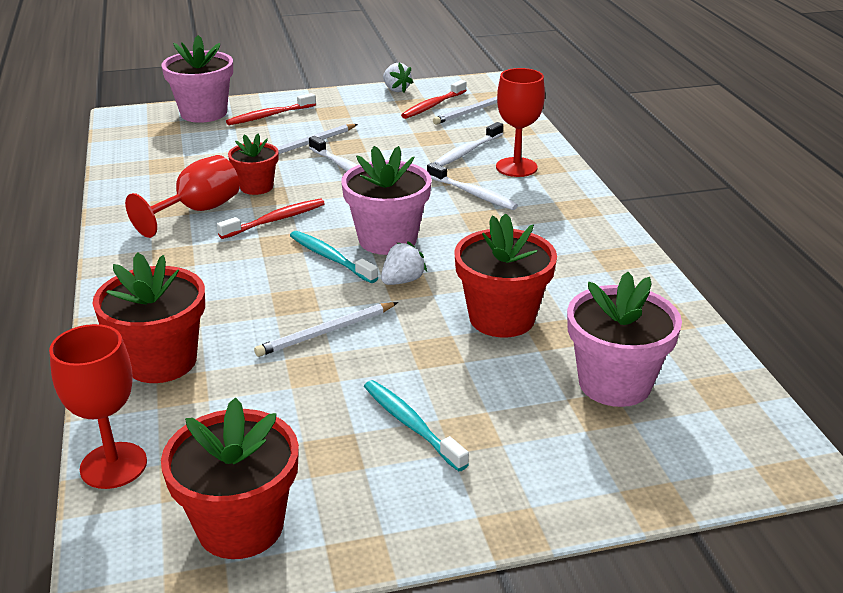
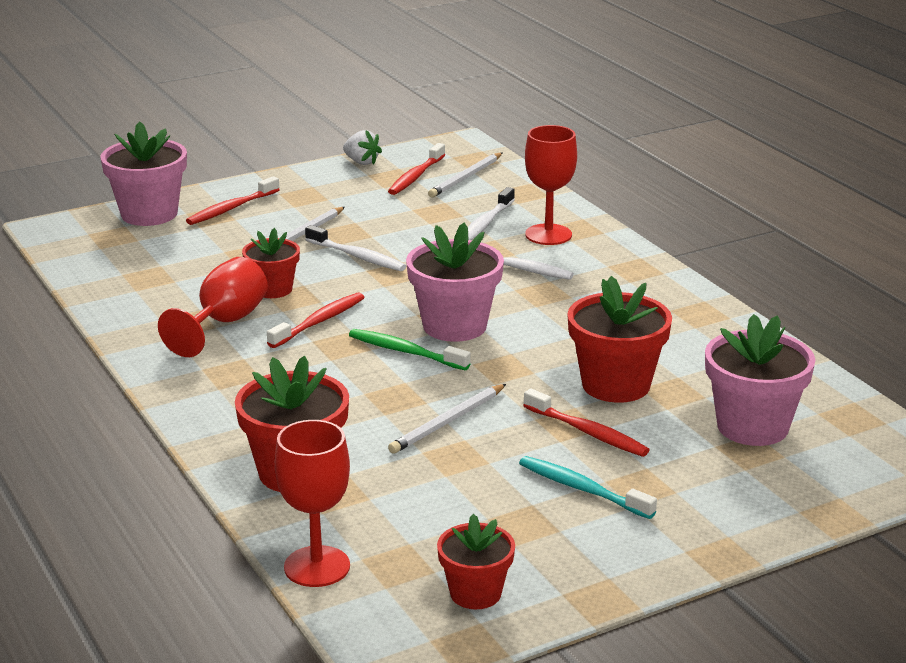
camera: 15 degrees left, 5 degrees down
red flower pot [161,398,299,559] -> red flower pot [437,514,515,609], size x0.62
turquoise toothbrush [290,231,378,283] -> green toothbrush [349,329,470,370]
white strawberry [381,241,427,285] -> none
none -> red toothbrush [523,388,650,457]

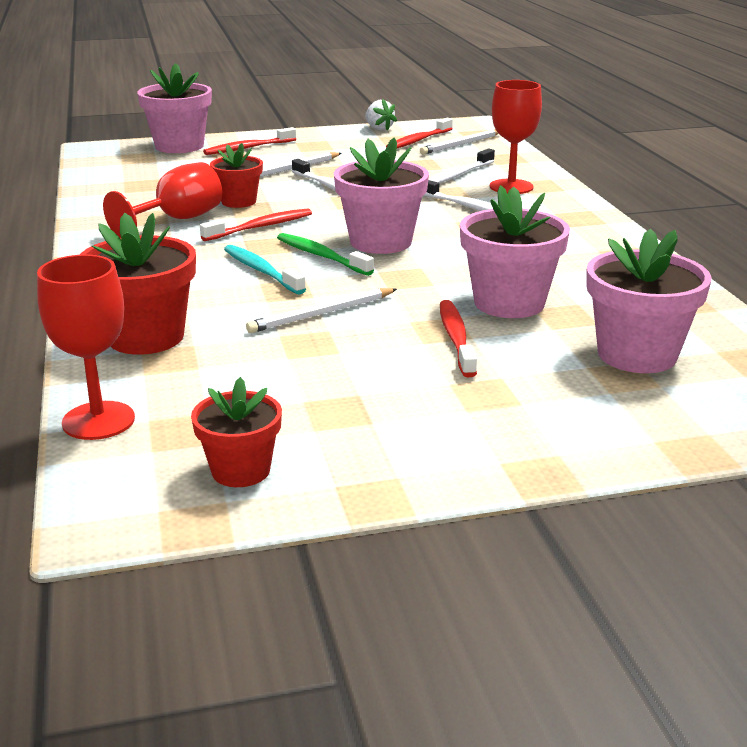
camera: 15 degrees right, 0 degrees up
turquoise toothbrush [519,456,657,519] -> turquoise toothbrush moved to [224,245,306,295]
red toothbrush [523,388,650,457] -> red toothbrush turned 150 degrees counterclockwise [440,300,477,377]
red flower pot [567,276,672,403] -> pink flower pot [460,185,570,318]

